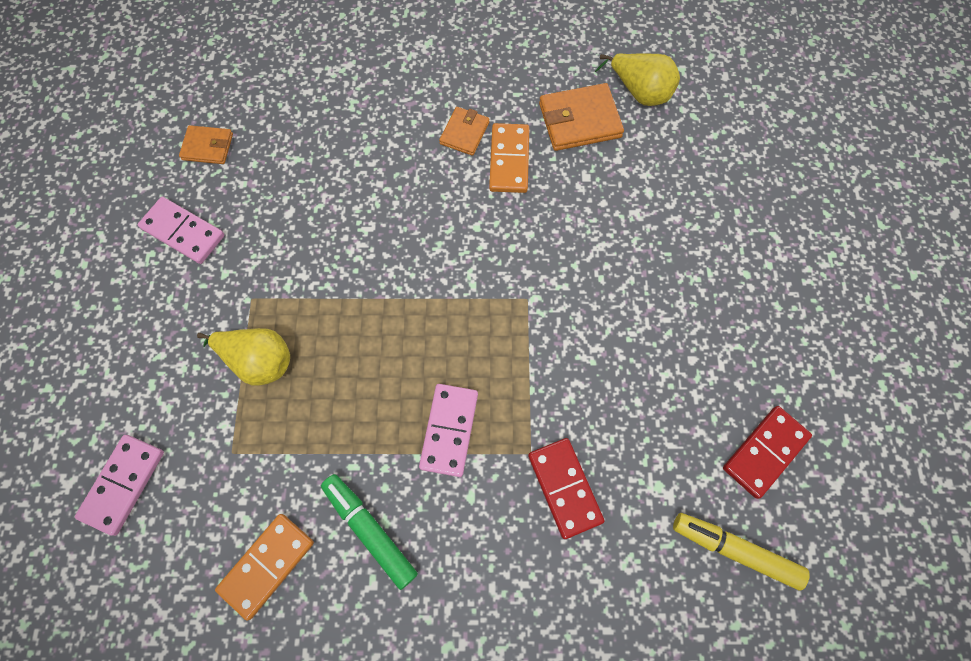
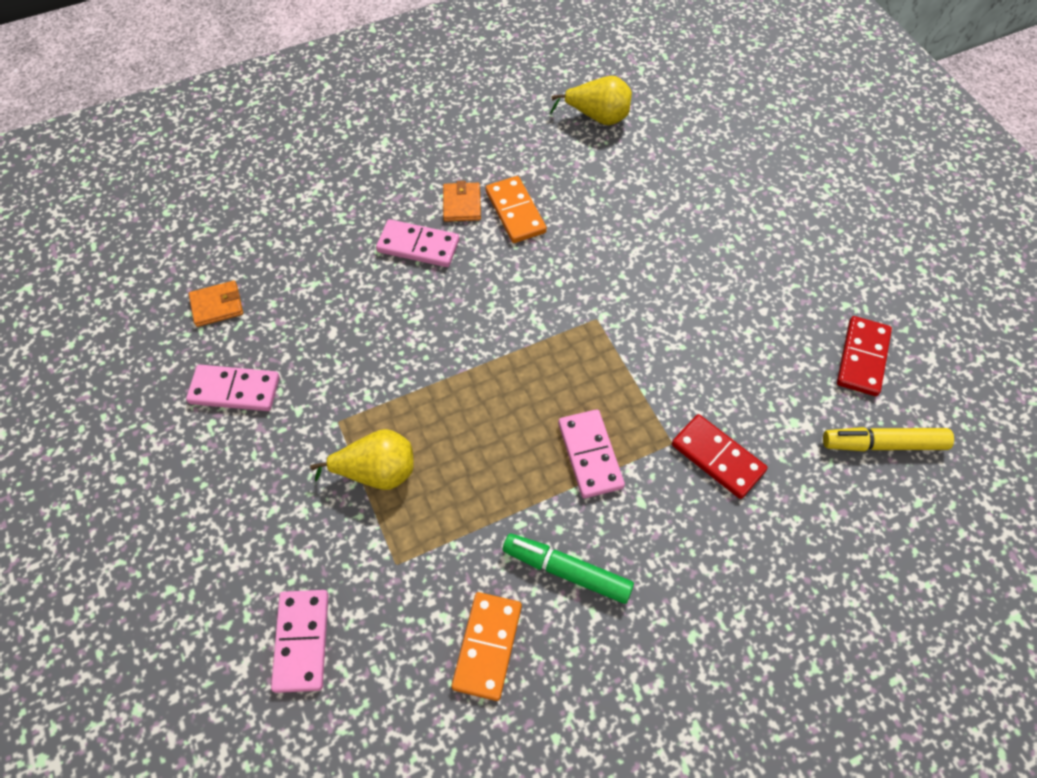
camera: 25 degrees left, 10 degrees down
orange wallet [539,83,624,151] -> none
none -> pink domino [376,219,459,267]

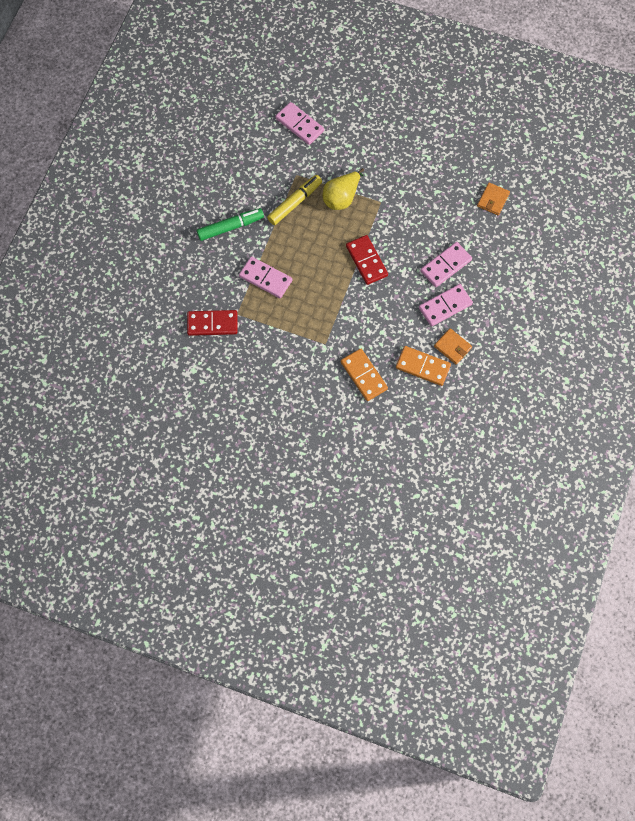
camera: 135 degrees right, 10 degrees up
pink domino [186,365,280,411] -> pink domino moved to [421,242,472,287]
orange domino [451,592,522,701] -> orange domino moved to [341,349,388,401]
yellow pear [550,76,632,125] -> none
yellow marker [823,427,954,451] -> yellow marker moved to [267,175,322,225]
red domino [837,316,892,396] -> red domino moved to [346,235,388,285]

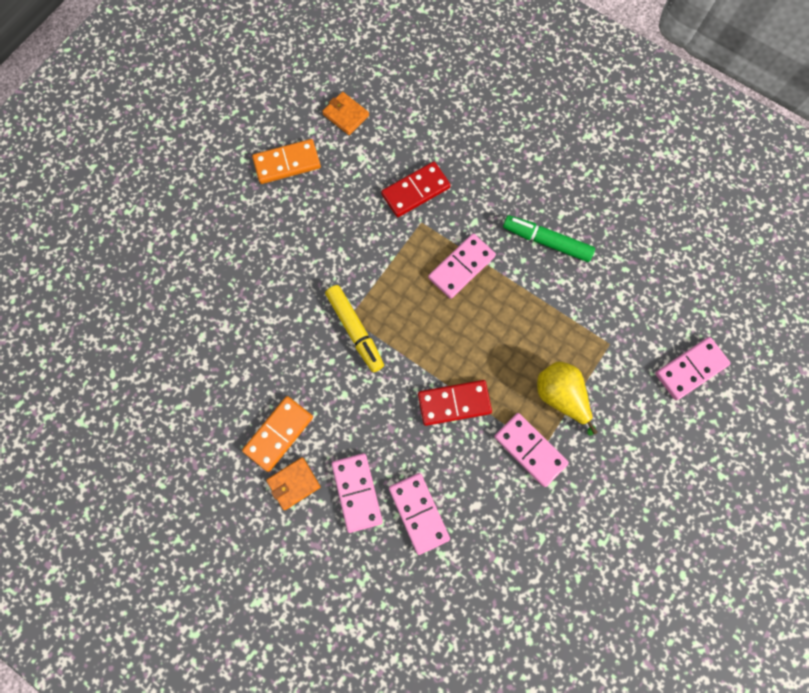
camera: 105 degrees right, 5 degrees up
red domino [187,310,238,336] -> red domino turned 45 degrees clockwise [381,162,451,217]
green marker [197,208,264,241] -> green marker turned 120 degrees clockwise [503,215,595,262]
yellow marker [267,175,322,225] -> yellow marker moved to [325,285,384,372]
orange domino [341,349,388,401] -> orange domino moved to [252,139,321,184]
orange wallet [477,182,510,215] -> orange wallet moved to [322,92,369,135]
none -> pink domino [494,413,569,487]

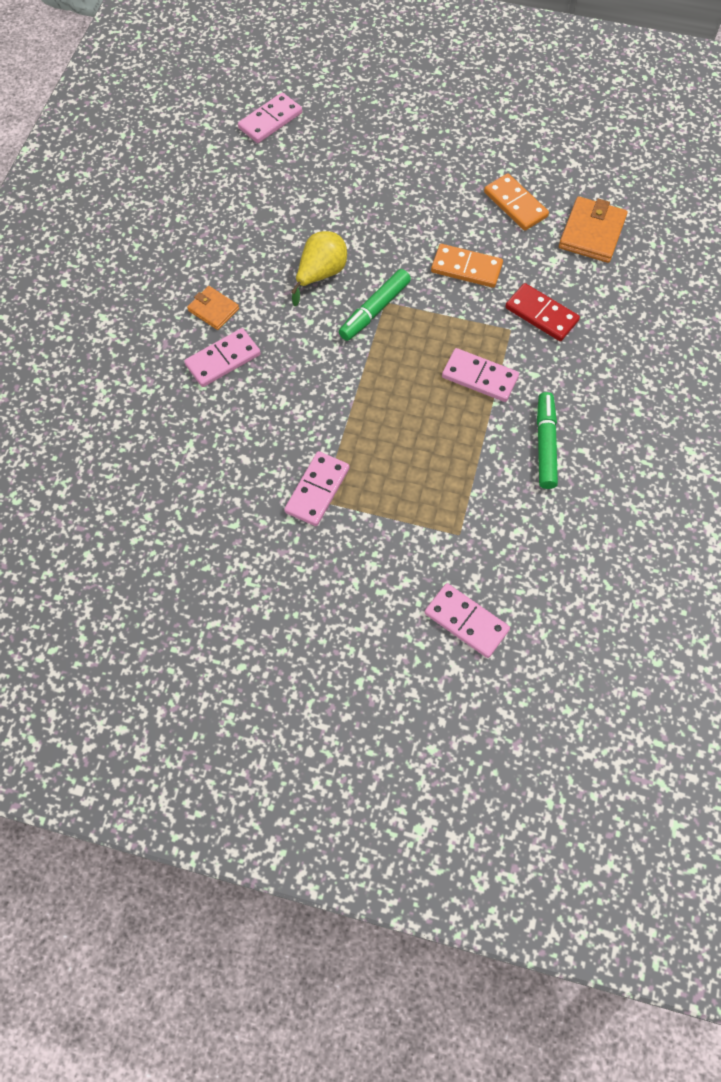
camera: 70 degrees right, 10 degrees down
orange domino [242,396,313,472] -> orange domino moved to [431,244,503,288]
orange wallet [322,92,369,135] -> orange wallet [559,196,628,263], size x1.63
yellow marker [325,285,384,372] -> green marker [339,269,411,341]
pink domino [389,473,450,555] -> pink domino moved to [238,92,302,143]
red domino [418,380,492,426] -> none
yellow pear [537,362,598,436] -> yellow pear moved to [291,231,347,306]

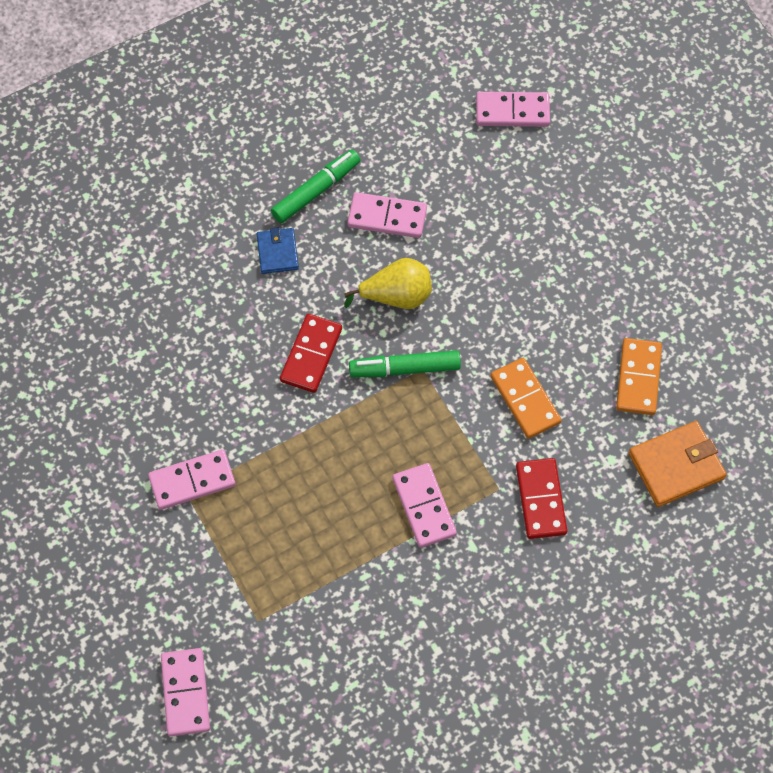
camera: 45 degrees right, 0 degrees up
pink domino [184,328,261,387] -> pink domino moved to [348,192,427,238]
orange wallet [187,286,239,330] -> blue wallet [257,227,299,274]
green marker [537,392,558,489] -> green marker moved to [271,150,360,223]
none -> red domino [280,314,342,393]

